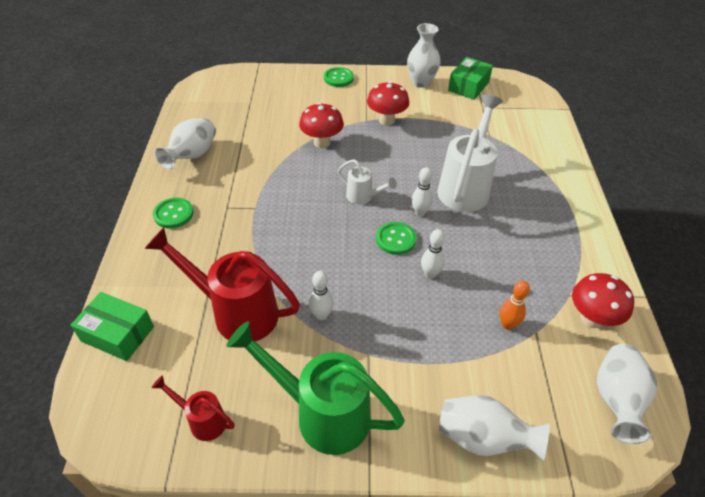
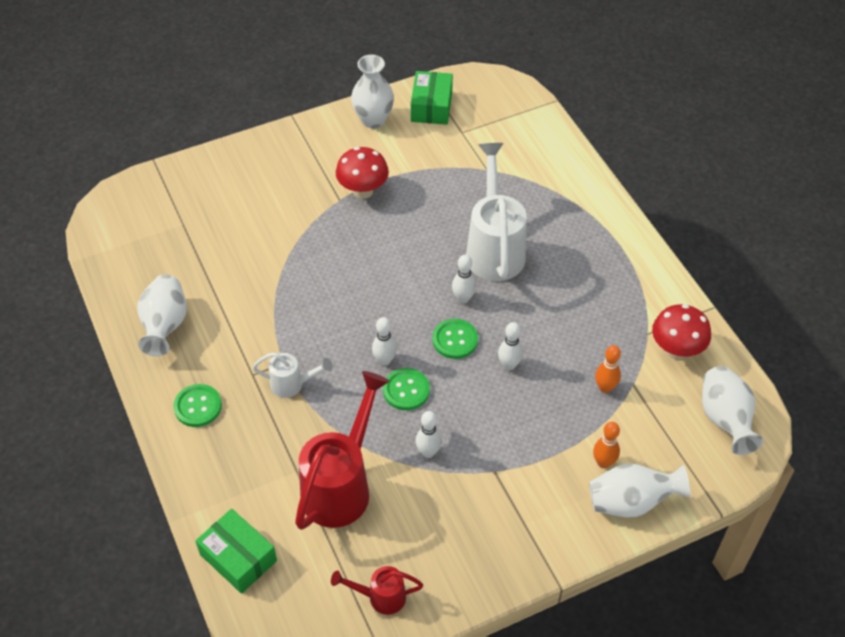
camera: 25 degrees left, 5 degrees up
green box [71,292,154,361] -> green box turned 45 degrees clockwise [195,509,277,594]
red watering can [145,227,300,341] -> red watering can turned 120 degrees clockwise [295,371,390,530]
green watering can [226,321,405,455] -> none
red mushroom [299,102,344,148] -> none
green button [324,67,354,87] -> green button moved to [383,368,430,410]
white watering can [338,159,397,204] -> white watering can moved to [252,352,333,398]
none -> white bowling pin [372,317,397,365]
none -> orange bowling pin [593,422,620,468]

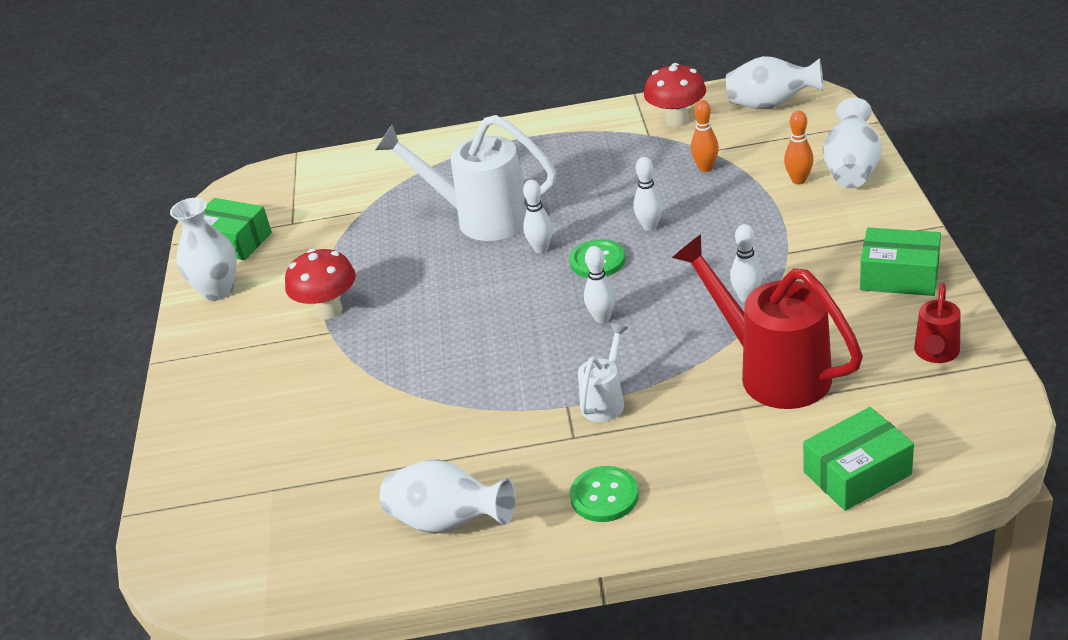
camera: 65 degrees left, 15 degrees down
green button [383,368,430,410] -> none
none -> green box [860,228,941,296]

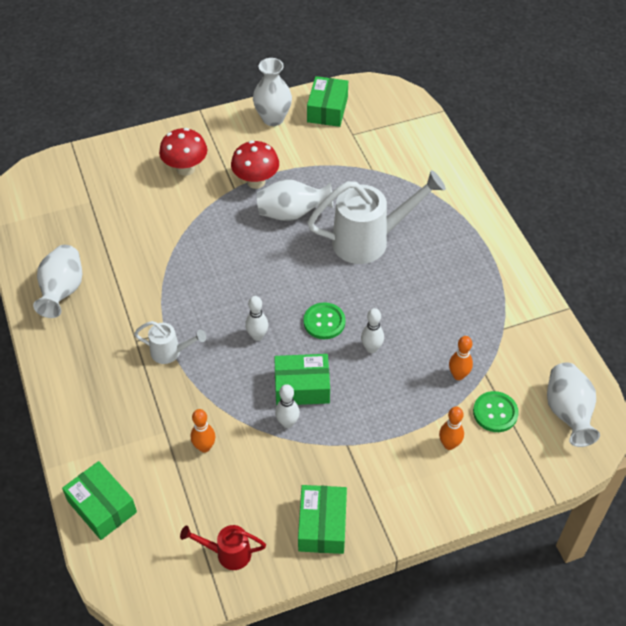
camera: 70 degrees right, 15 degrees up
white watering can [375,115,556,241] -> white watering can turned 75 degrees clockwise [307,170,446,264]
white bowling pin [523,180,553,253] -> none
green button [570,466,639,522] -> green button moved to [473,391,519,432]
red mushroom [644,63,706,127] -> red mushroom moved to [159,128,207,176]
red watering can [672,234,863,409] -> orange bowling pin [191,409,215,453]
white vase [823,98,882,188] -> white vase moved to [257,179,333,221]
none -> green box [274,354,330,405]

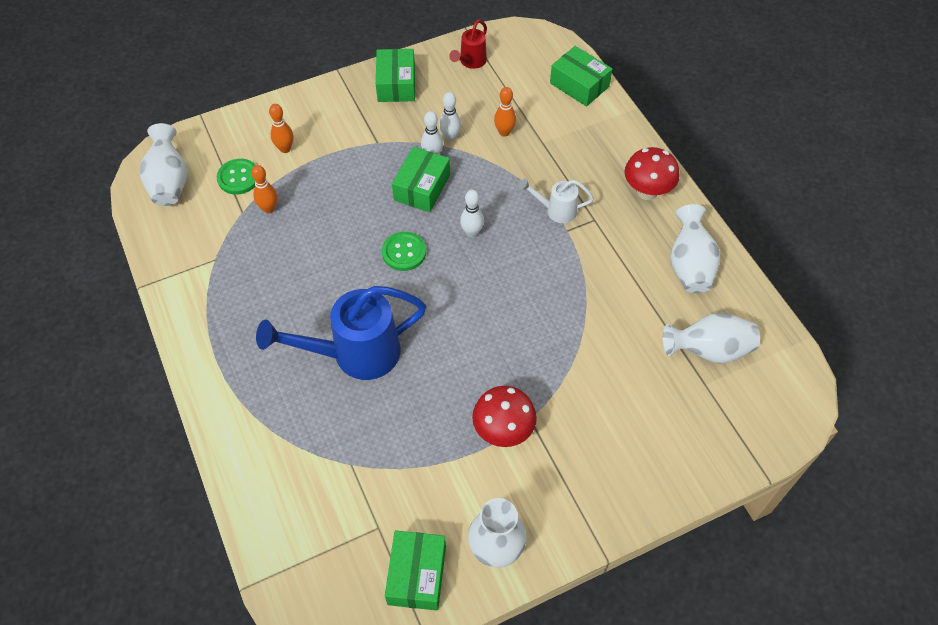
camera: 175 degrees right, 5 degrees up
red mushroom [159,128,207,176] -> red mushroom moved to [624,147,679,200]
red watering can [180,525,266,570] -> red watering can turned 120 degrees clockwise [449,20,487,69]
white vase [257,179,333,221] -> white vase moved to [662,312,760,364]
green box [274,354,330,405] -> green box turned 60 degrees counterclockwise [392,147,450,212]
white watering can [307,170,446,264] -> blue watering can [256,286,426,380]
white bowling pin [361,308,384,353] -> white bowling pin moved to [439,92,461,142]

